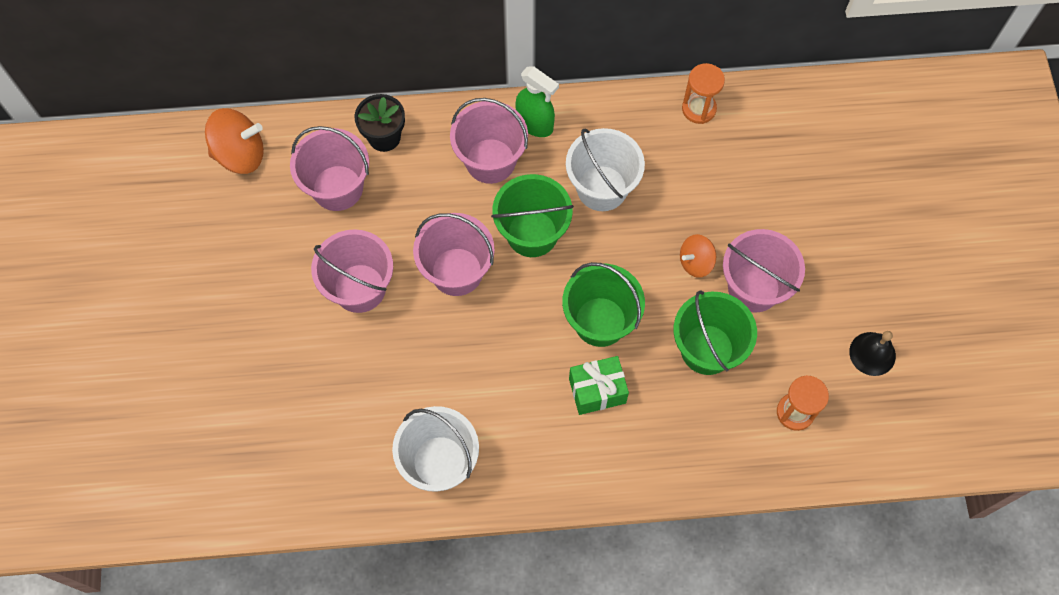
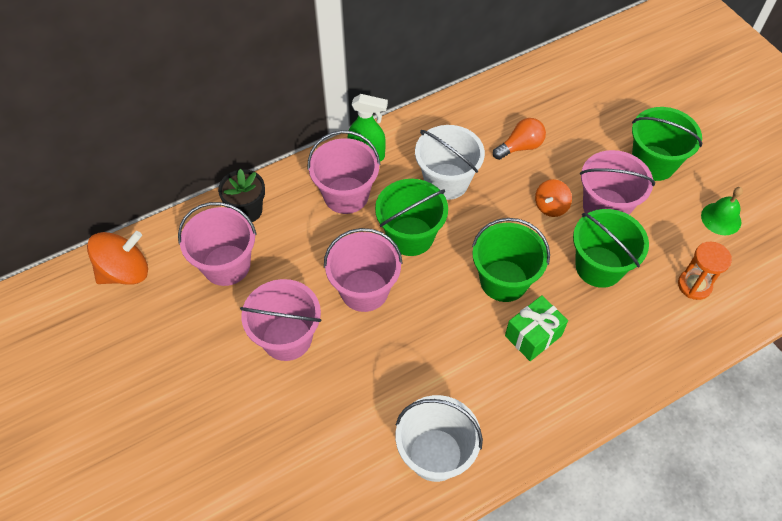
camera: 25 degrees left, 10 degrees down
orange hourglass [682,63,725,124] -> none
black bell [849,331,896,376] -> green bell [701,187,743,235]
none -> orange light bulb [493,118,546,160]
none -> green bucket [632,107,702,181]

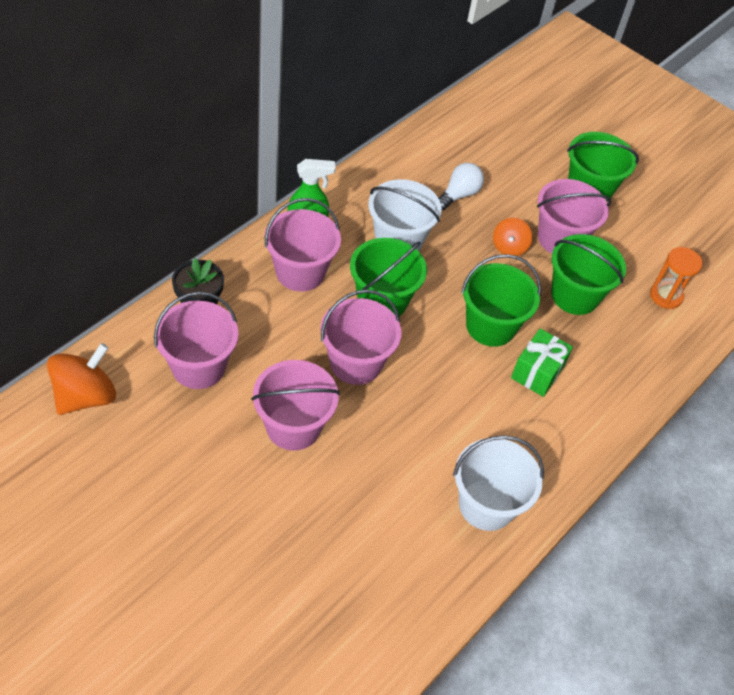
camera: 25 degrees left, 5 degrees down
orange light bulb [493,118,546,160] -> white light bulb [439,163,484,211]
green bell [701,187,743,235] -> none

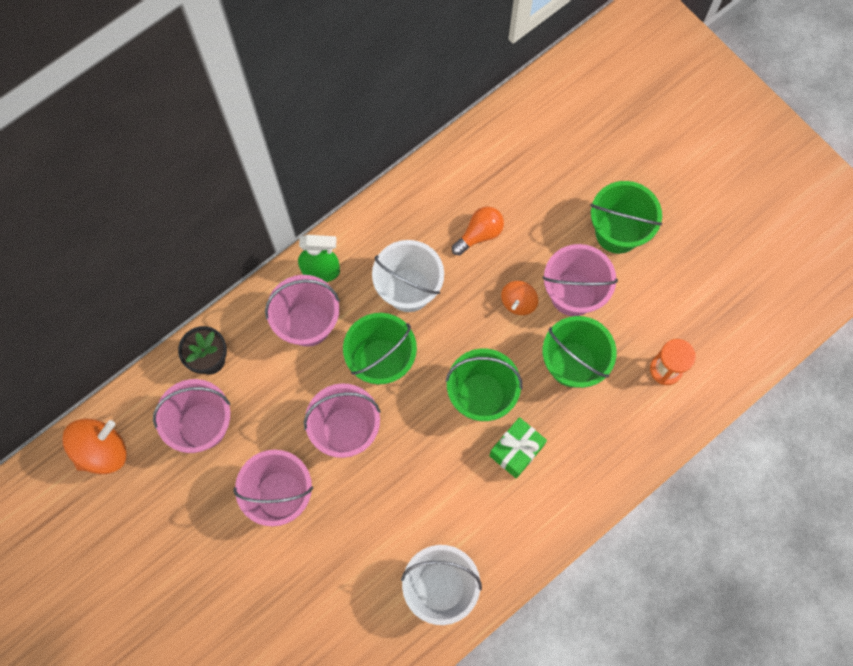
camera: 15 degrees right, 20 degrees up
white light bulb [439,163,484,211] -> orange light bulb [452,206,504,256]

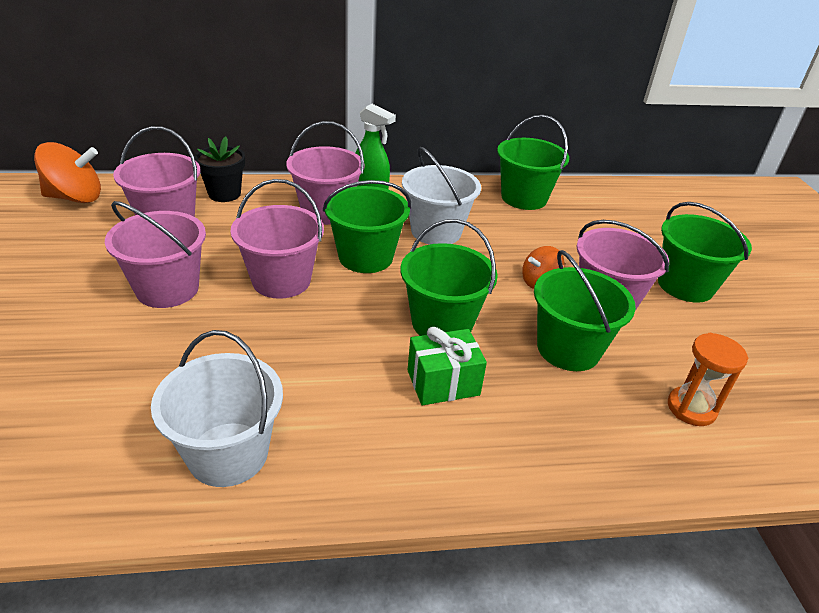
camera: 30 degrees right, 35 degrees down
orange light bulb [452,206,504,256] -> none
none -> green bucket [497,115,569,210]

